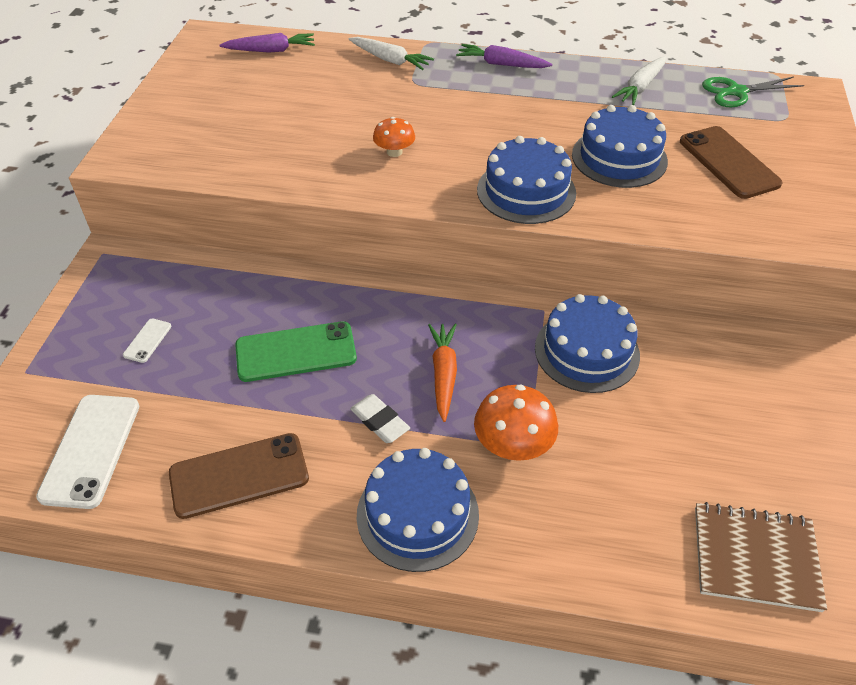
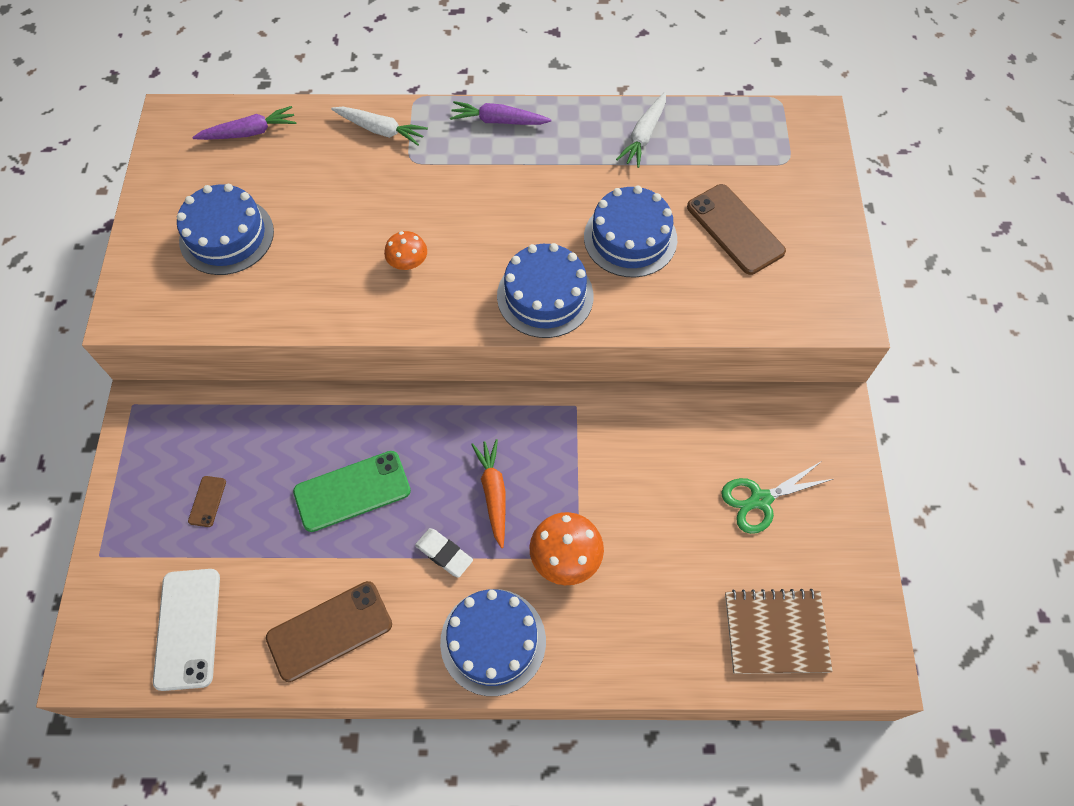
camera: 10 degrees left, 15 degrees up
white phone [123,319,172,363] -> brown phone [188,476,226,527]
blue cake [535,294,640,393] -> blue cake moved to [177,184,274,275]
green scissors [702,76,804,107] -> green scissors moved to [722,461,833,534]

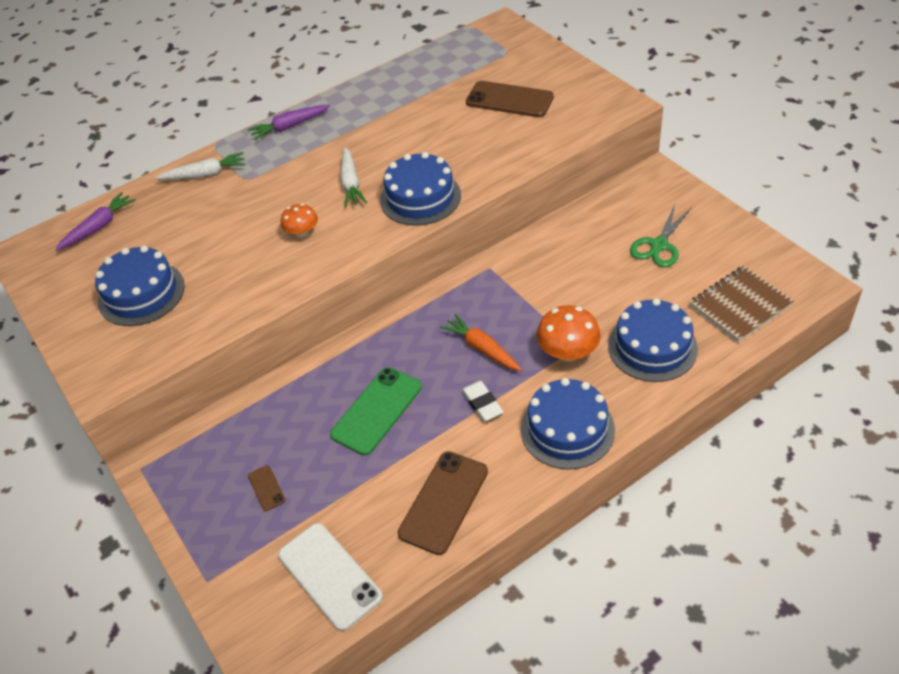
camera: 30 degrees left, 15 degrees down
white eraser [415,528,473,578] -> white eraser turned 60 degrees clockwise [461,381,504,421]
blue cake [584,186,677,277] -> blue cake moved to [608,298,698,382]
white carrot [616,92,666,168] -> white carrot moved to [340,147,367,207]

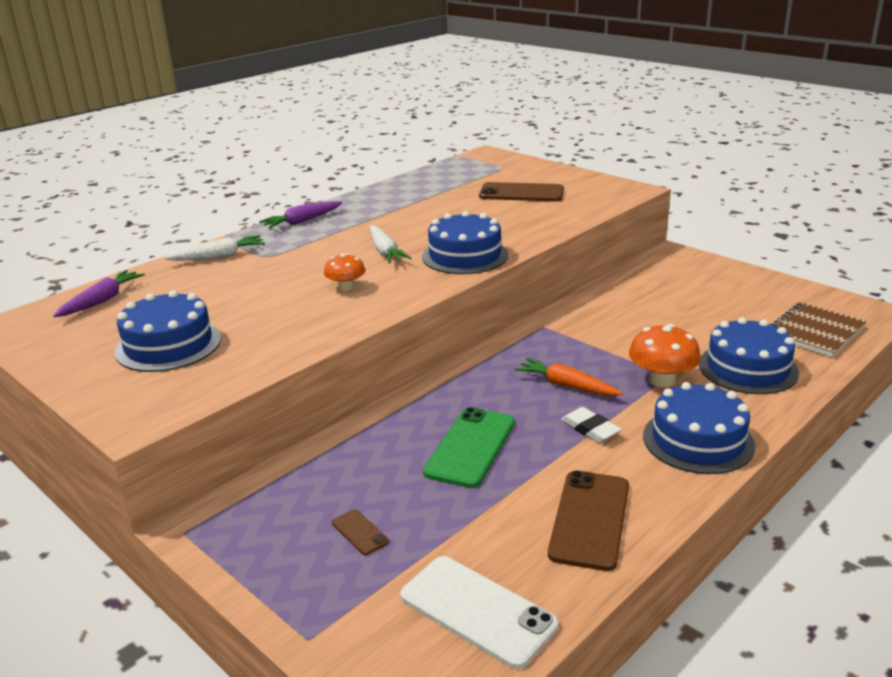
camera: 15 degrees left, 20 degrees down
green scissors [630,205,692,267] -> none

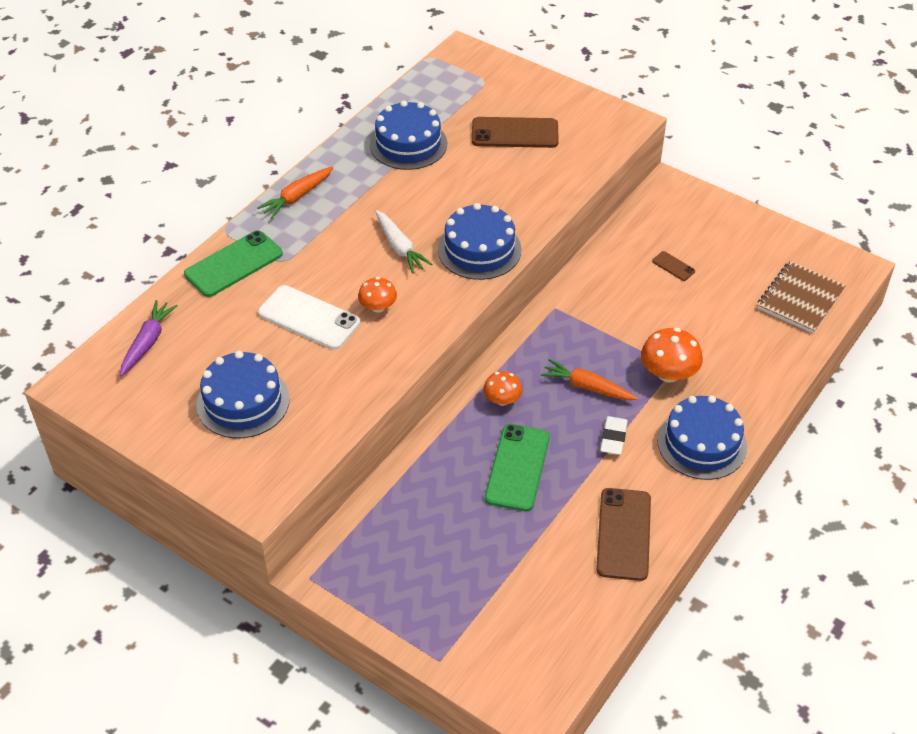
camera: 10 degrees left, 20 degrees up
white carrot [165,235,265,261] -> green phone [184,230,283,297]
purple carrot [259,201,342,228] -> orange carrot [257,166,333,218]
brown phone [332,509,389,555] -> brown phone moved to [652,251,695,281]
white phone [400,556,558,669] -> white phone moved to [258,285,360,350]
white eraser [561,407,622,443] -> white eraser turned 60 degrees clockwise [600,416,628,455]
blue cake [699,317,799,394] -> blue cake moved to [370,100,447,170]
none -> orange mushroom [483,371,522,406]

